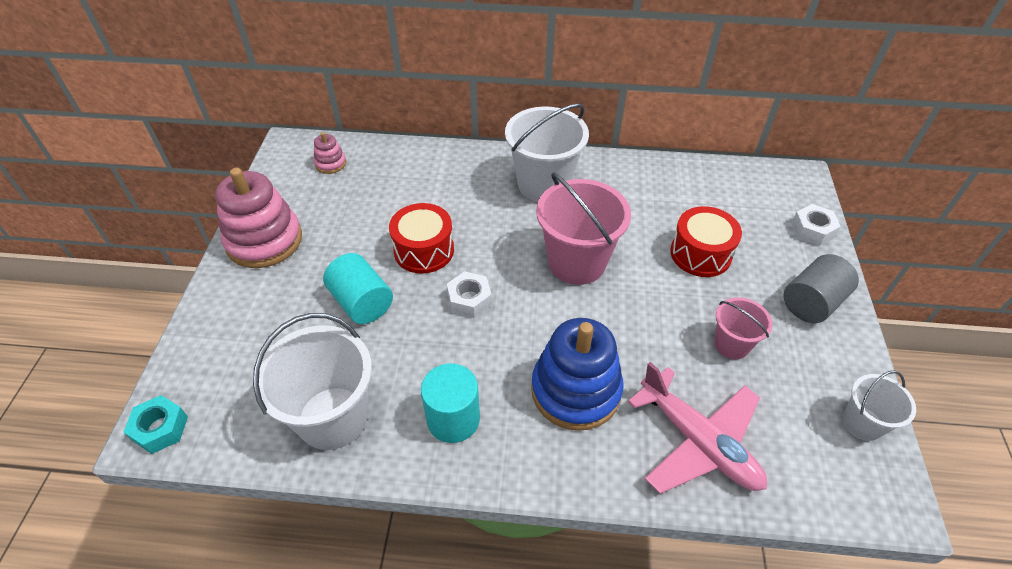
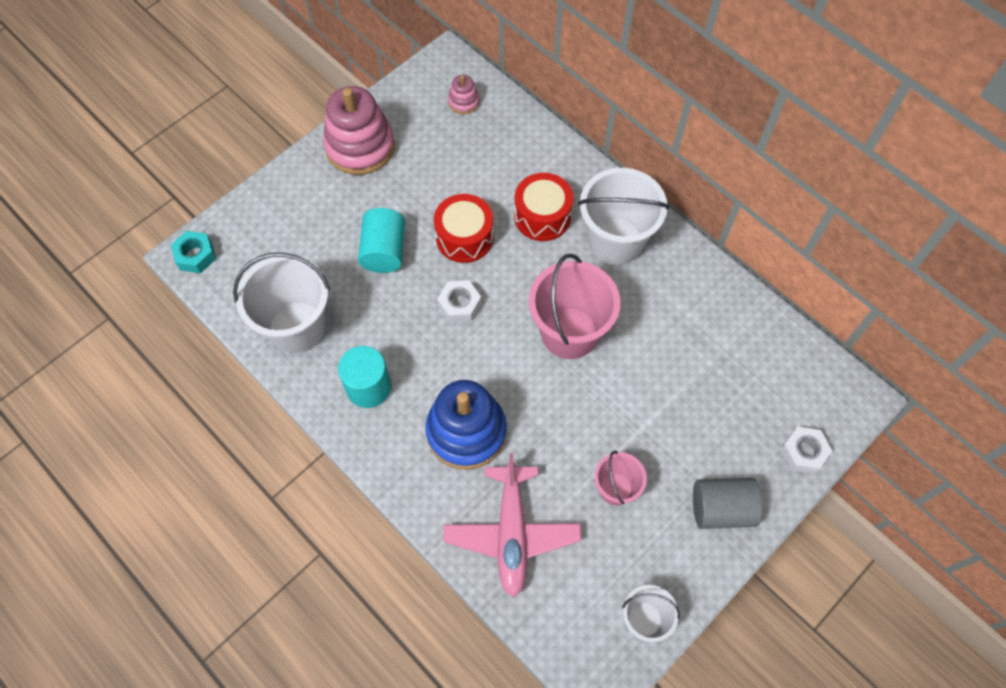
camera: 40 degrees right, 15 degrees up
red drum [670,206,742,277] -> red drum moved to [514,173,573,241]

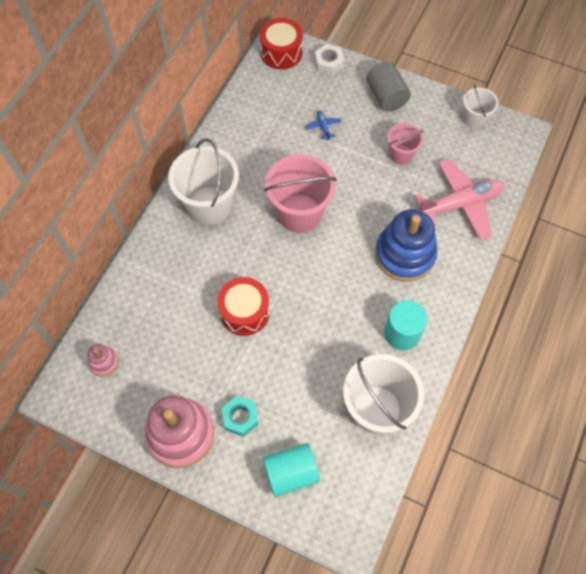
camera: 110 degrees left, 0 degrees up
turquoise nut [171,231,216,273] -> turquoise nut moved to [222,396,259,437]
turquoise cylinder [358,208,405,273] -> turquoise cylinder moved to [263,443,320,497]
white nut [437,280,481,323] -> none
red drum [514,173,573,241] -> red drum moved to [260,18,303,69]
none -> blue plane [305,110,341,140]

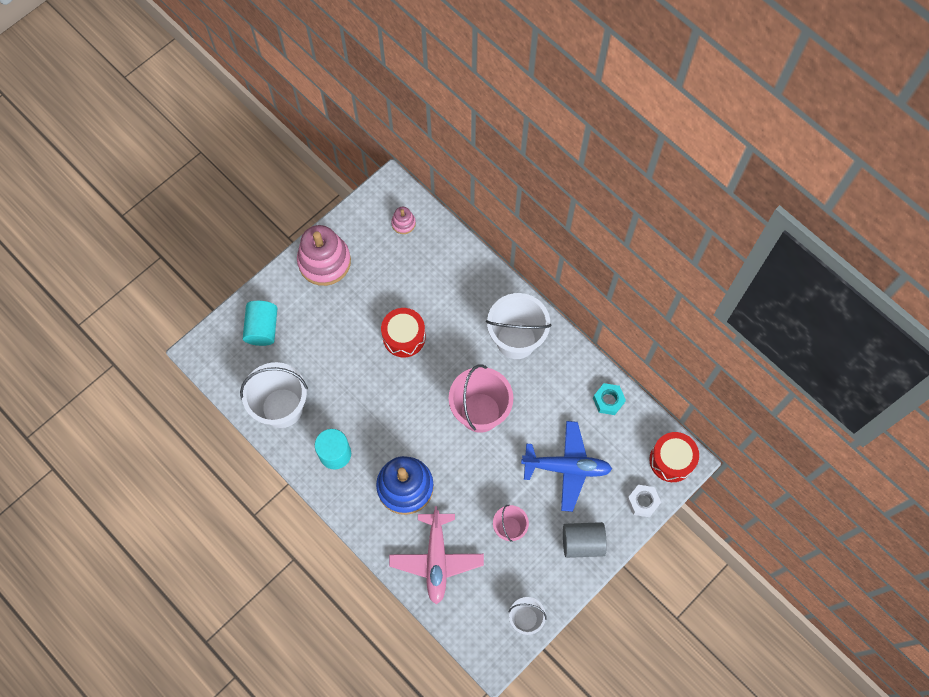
camera: 110 degrees right, 5 degrees up
turquoise nut [222,396,259,437] -> turquoise nut moved to [593,383,626,415]
blue plane [305,110,341,140] -> blue plane [521,421,612,512], size x2.47

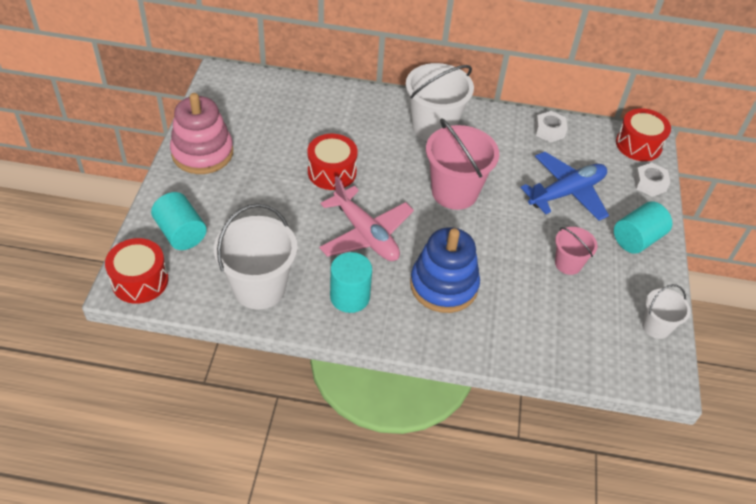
camera: 40 degrees left, 20 degrees down
pink plane [389,506,484,605] -> pink plane moved to [319,176,414,261]
pink stacking toy [391,207,416,234] -> none
grey cylinder [563,522,607,558] -> turquoise cylinder [614,201,672,254]
turquoise nut [593,383,626,415] -> white nut [535,111,567,143]
none -> red drum [105,238,169,304]

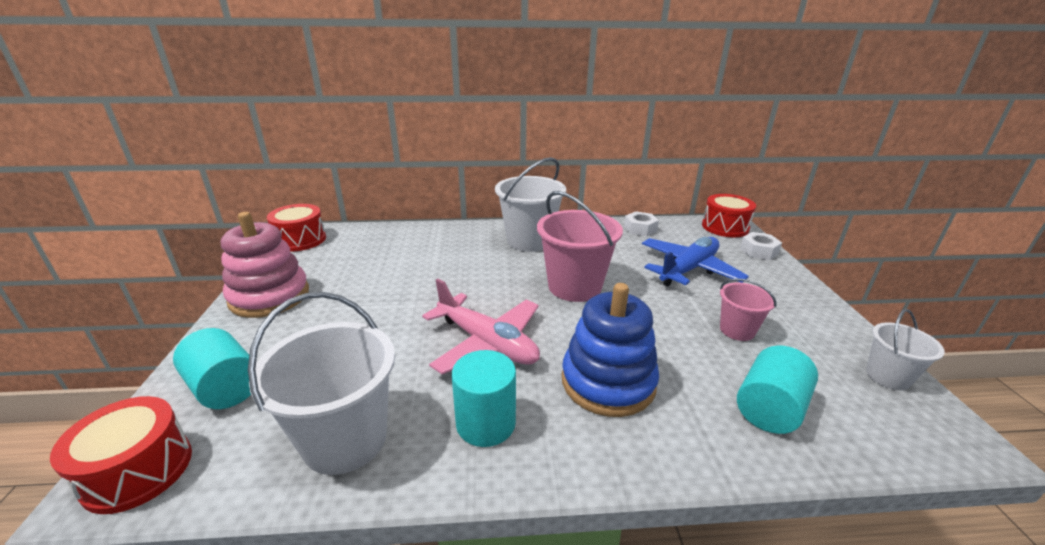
camera: 10 degrees left, 20 degrees down
red drum [307,134,358,190] -> red drum moved to [267,204,326,252]
turquoise cylinder [614,201,672,254] -> turquoise cylinder moved to [737,345,818,434]

